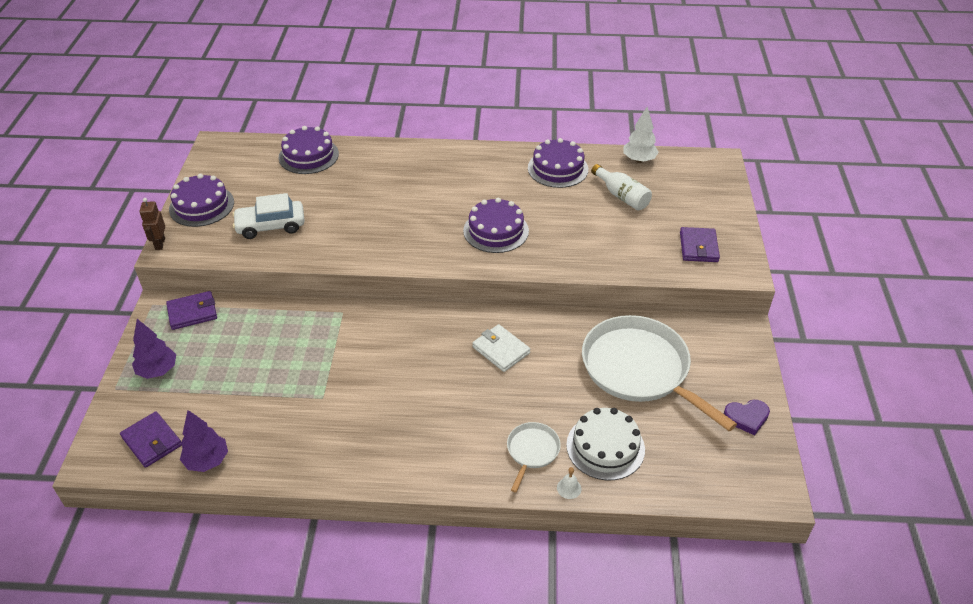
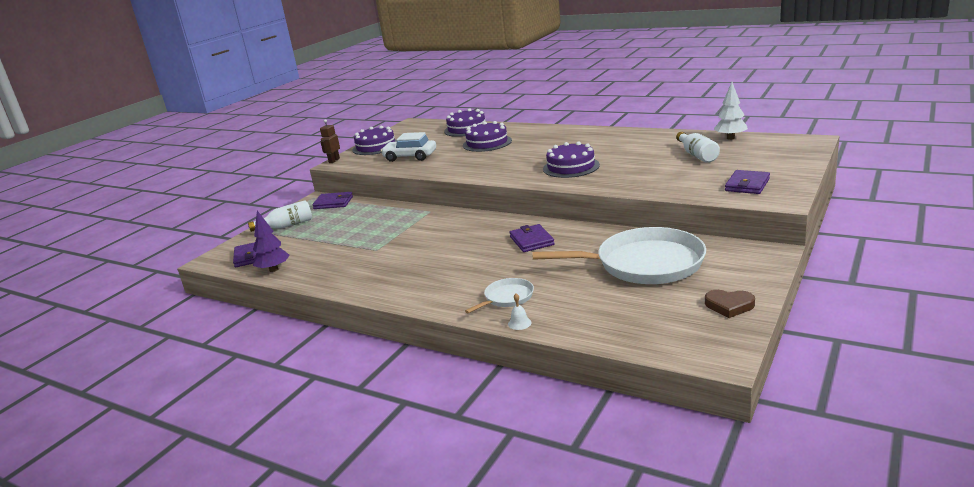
camera: 30 degrees right, 20 degrees down
purple tree [132,319,176,379] -> white bottle [248,200,312,232]
white wallet [472,324,530,372] -> purple wallet [510,224,555,252]
purple cake [528,138,588,188] -> purple cake moved to [463,121,512,152]
white cake [566,408,645,480] -> none
white pan [582,315,737,431] -> white pan turned 105 degrees clockwise [532,227,706,284]
purple heart [724,400,770,435] -> brown heart [705,290,755,318]

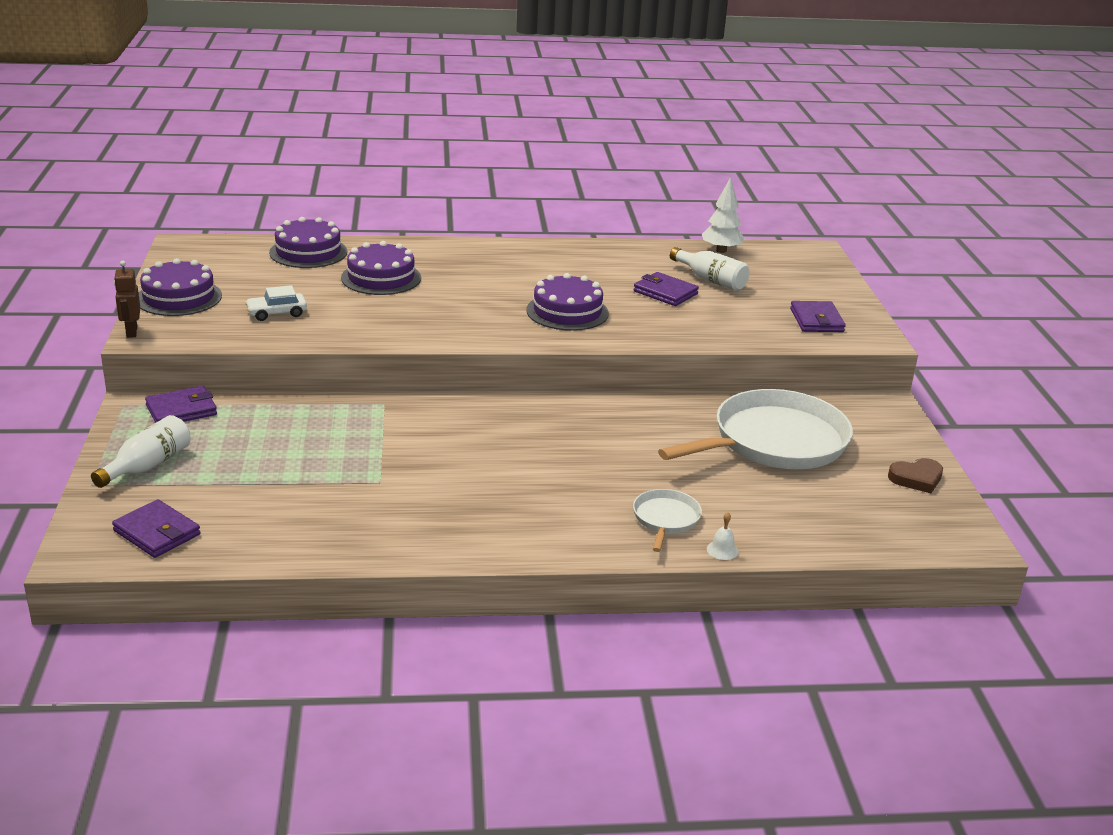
camera: 40 degrees left, 5 degrees up
purple tree [253,211,290,272] -> none
white car [381,132,436,162] -> white car [245,285,307,321], size x0.65
purple wallet [510,224,555,252] -> purple wallet moved to [634,272,699,306]

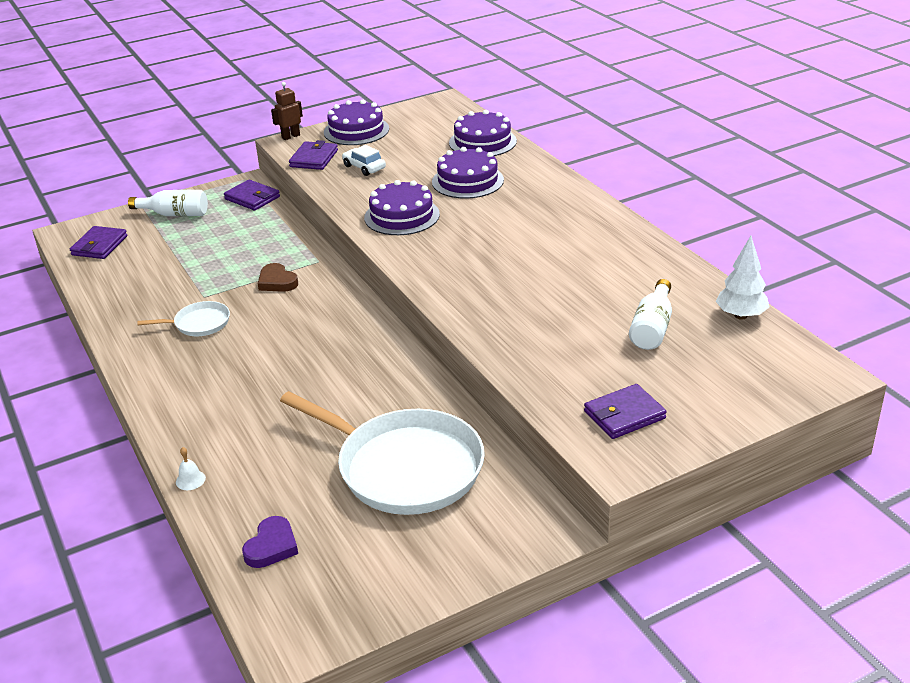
camera: 70 degrees right, 5 degrees up
purple cake [526,273,609,331] -> purple cake moved to [364,180,440,235]
white pan [633,489,702,552] -> white pan moved to [137,301,230,336]
purple wallet [634,272,699,306] -> purple wallet moved to [289,140,338,170]
brown heart [888,458,943,493] -> brown heart moved to [258,263,298,292]
none -> purple heart [242,516,298,568]

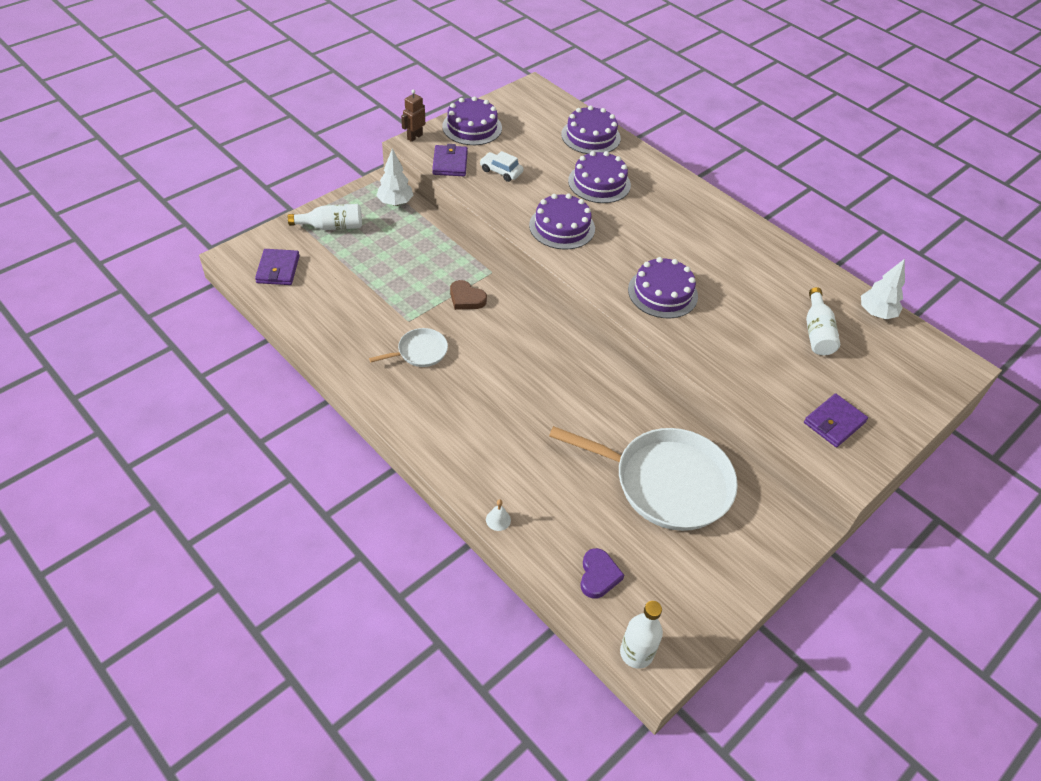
camera: 20 degrees left, 15 degrees up
purple wallet [224,179,280,211] -> white tree [376,148,413,206]
none -> white bottle [620,601,663,669]
none -> purple cake [628,257,698,318]

